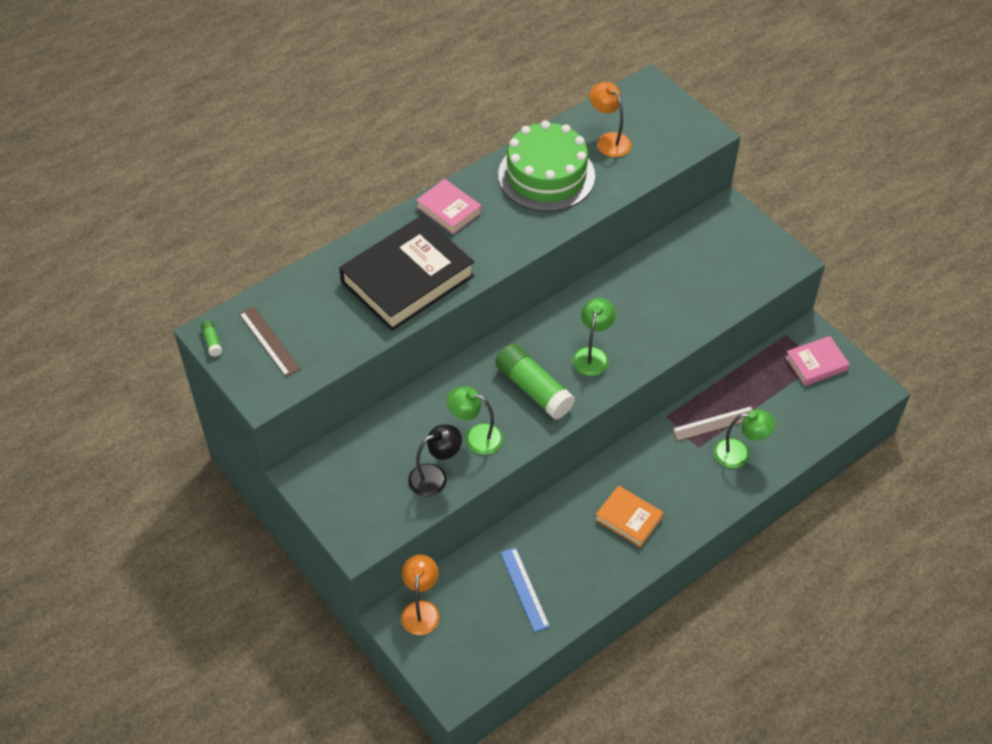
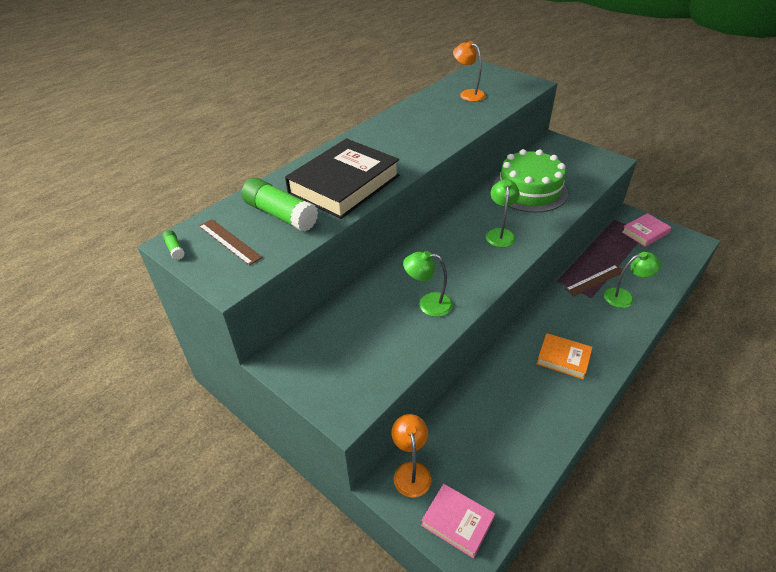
camera: 10 degrees left, 10 degrees down
black lamp [408,425,462,497] -> none
pink book [416,179,482,234] -> pink book moved to [421,484,495,558]
green glue stick [495,344,575,419] -> green glue stick moved to [241,178,318,232]
green cake [498,120,595,212] -> green cake moved to [492,149,568,213]
blue ruler [500,547,550,632] -> none

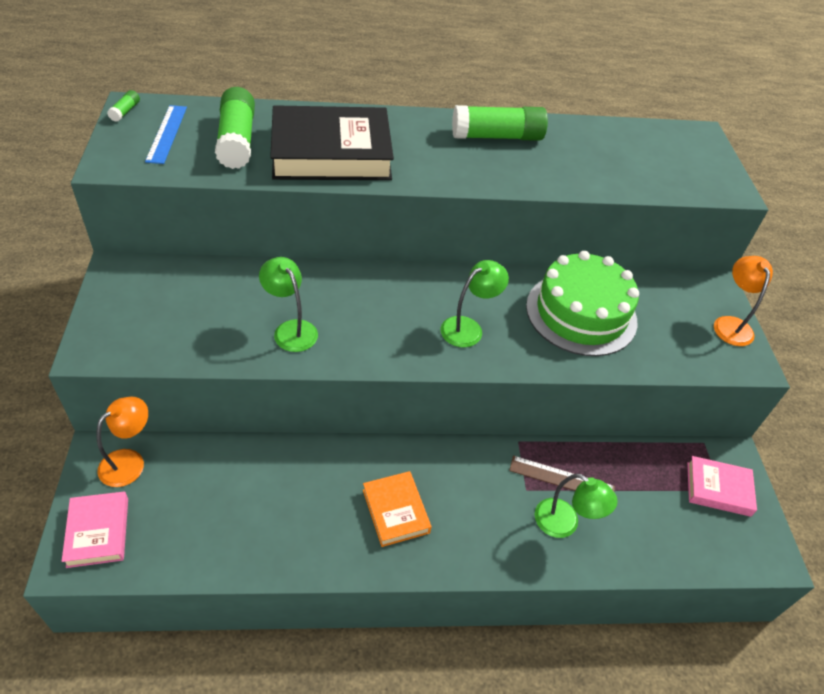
camera: 40 degrees right, 5 degrees up
brown ruler [199,219,263,266] -> blue ruler [145,105,187,164]
orange lamp [453,41,486,102] -> orange lamp moved to [714,256,773,346]
none -> green glue stick [452,105,548,141]

